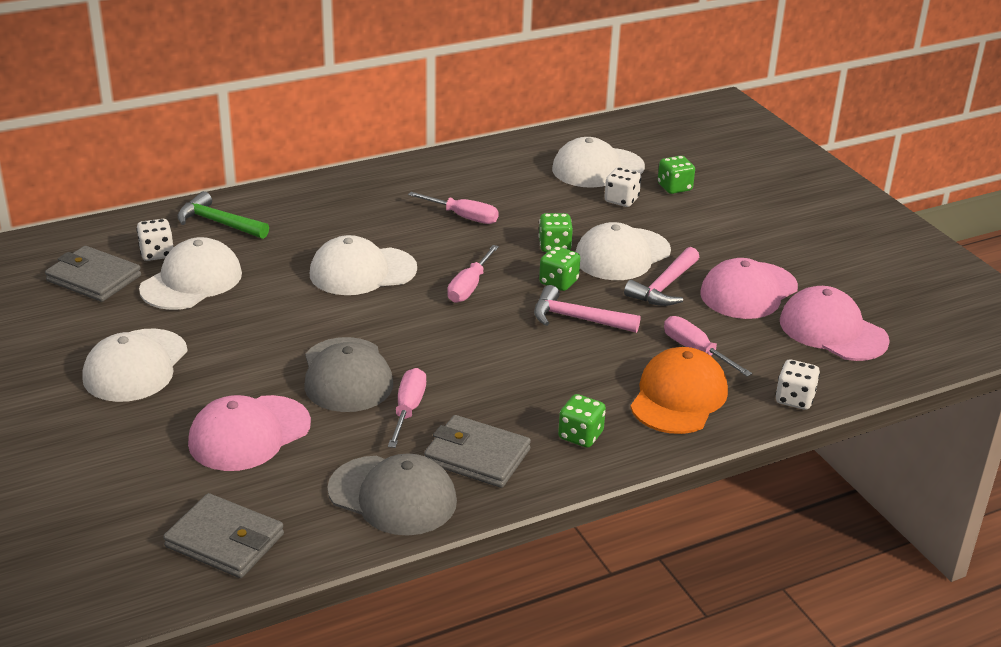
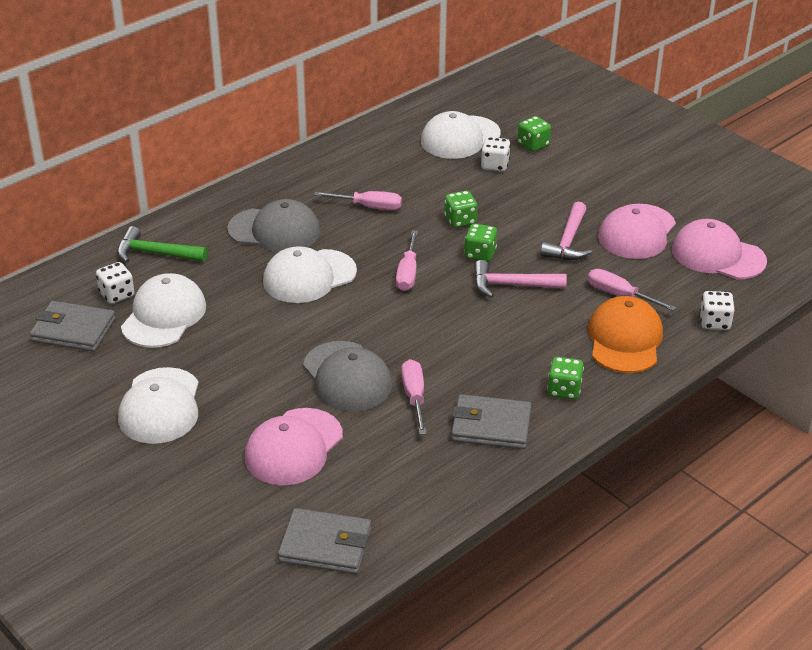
camera: 15 degrees left, 5 degrees up
grey cap [327,453,457,535] -> grey cap moved to [227,199,320,252]
white cap [576,222,671,280] -> none

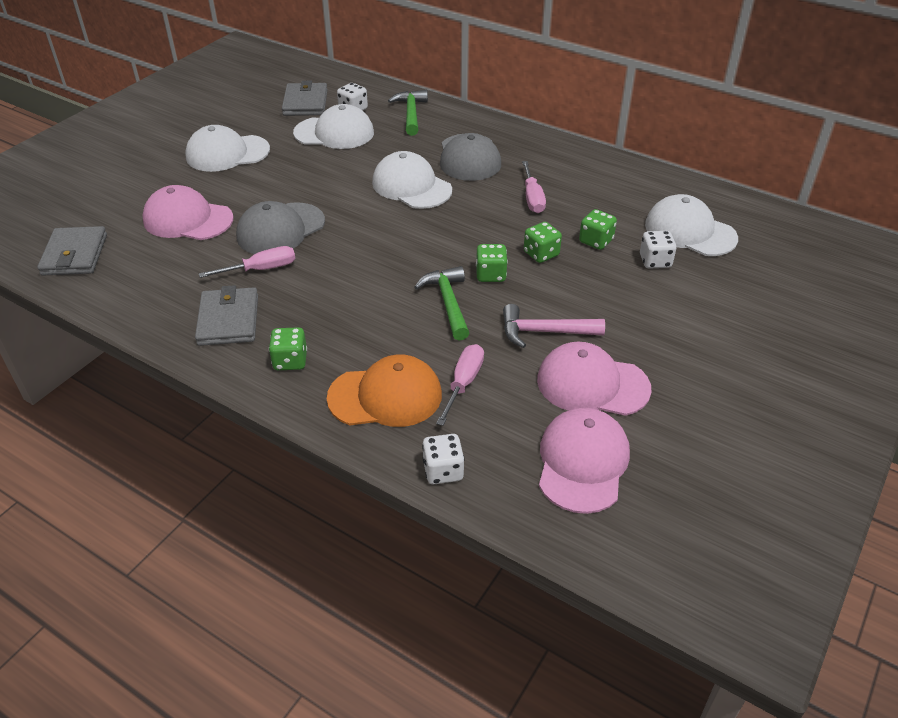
camera: 75 degrees right, 5 degrees up
pink screwdriver [396,230,418,291] -> none
pink hammer [474,260,567,298] -> green hammer [415,266,469,341]
green dice [518,116,551,152] -> green dice moved to [579,209,617,250]

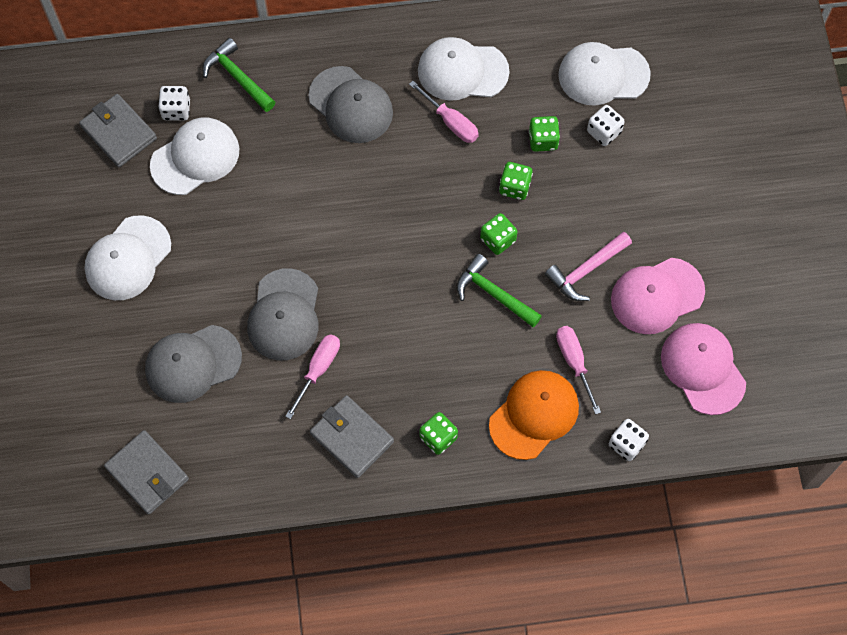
camera: 40 degrees left, 25 degrees up
pink cap [142,185,234,240] -> grey cap [145,325,242,403]
white cap [372,151,452,209] -> white cap moved to [418,37,509,101]

